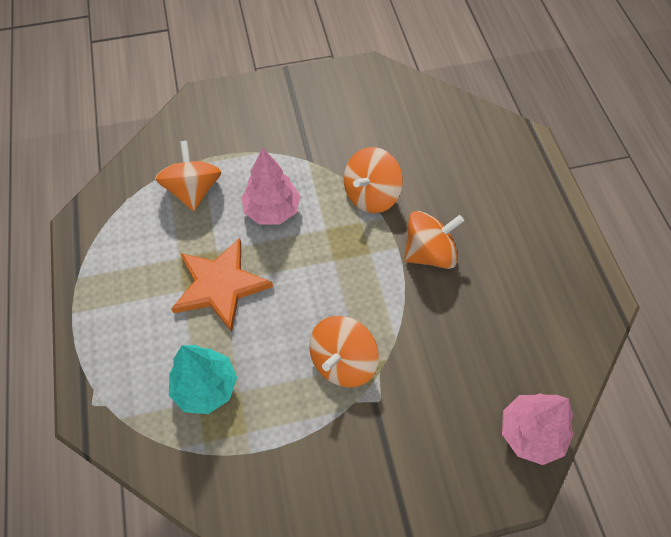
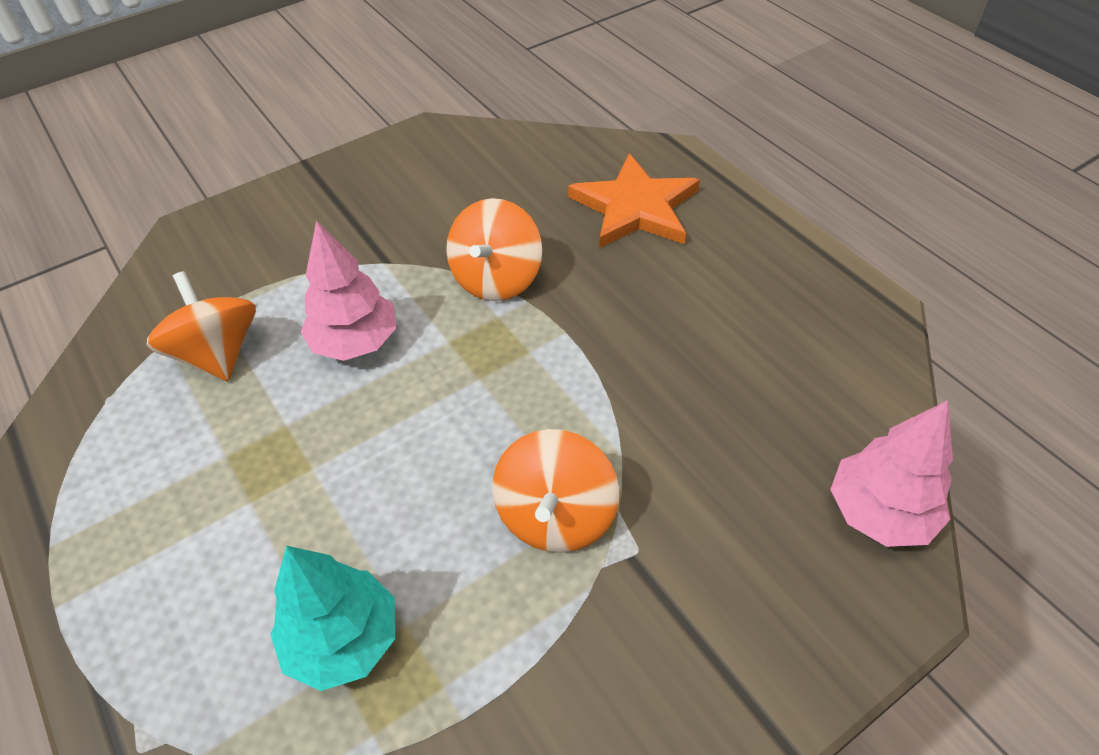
camera: 20 degrees left, 10 degrees down
orange star [171,238,273,332] -> orange star moved to [568,154,700,248]
orange spinning top [404,211,464,269] -> none

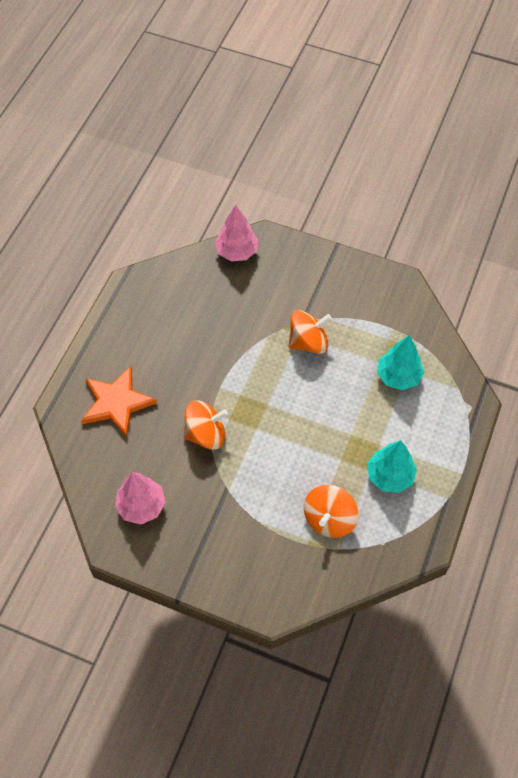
camera: 125 degrees left, 10 degrees up
pink tree [300,220,397,361] -> pink tree moved to [115,472,166,524]
none -> turquoise tree [367,440,417,493]

